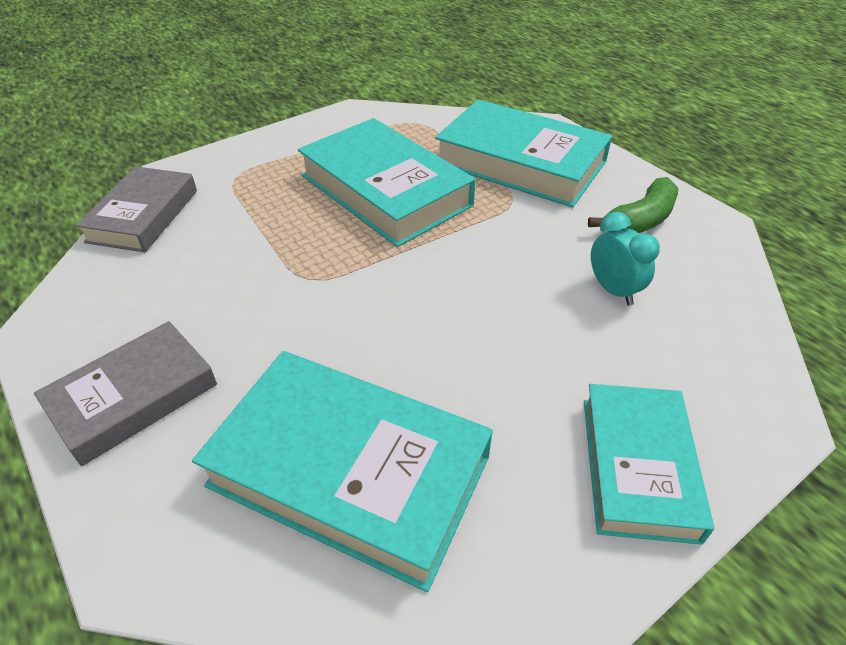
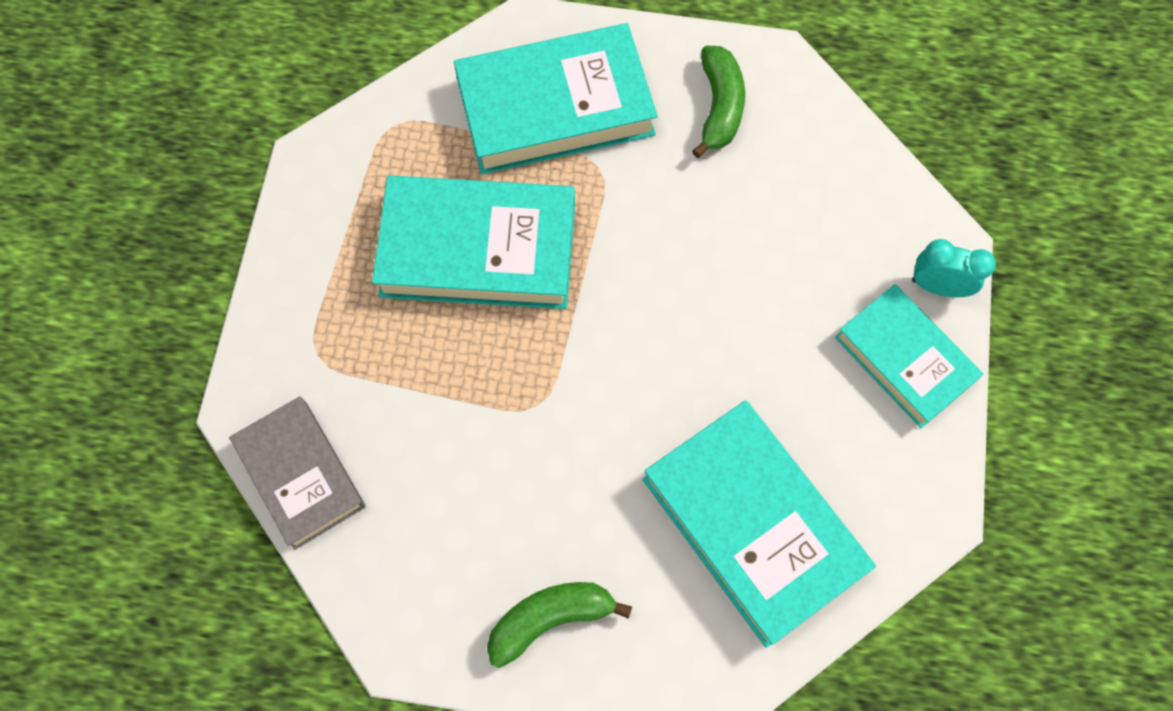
camera: 45 degrees left, 25 degrees up
grey book [34,321,217,466] -> green banana [487,582,632,668]
turquoise book [192,351,493,592] -> turquoise book turned 75 degrees clockwise [643,400,876,648]
turquoise clock [591,212,660,305] -> turquoise clock moved to [912,239,996,297]

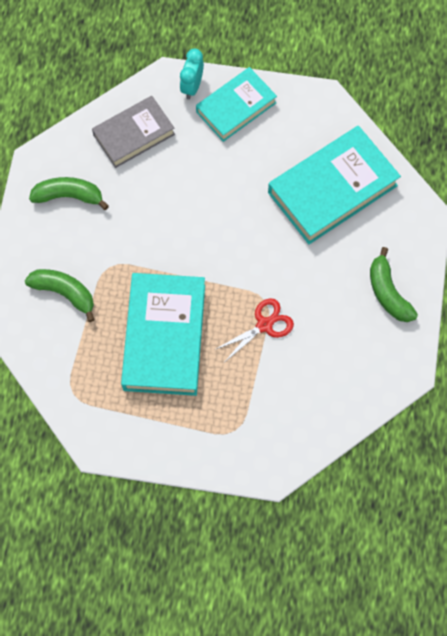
camera: 90 degrees left, 0 degrees up
grey book [229,396,365,550] -> grey book moved to [92,96,175,168]
turquoise book [454,23,658,174] -> green banana [25,269,95,322]
none -> red scissors [214,298,294,362]

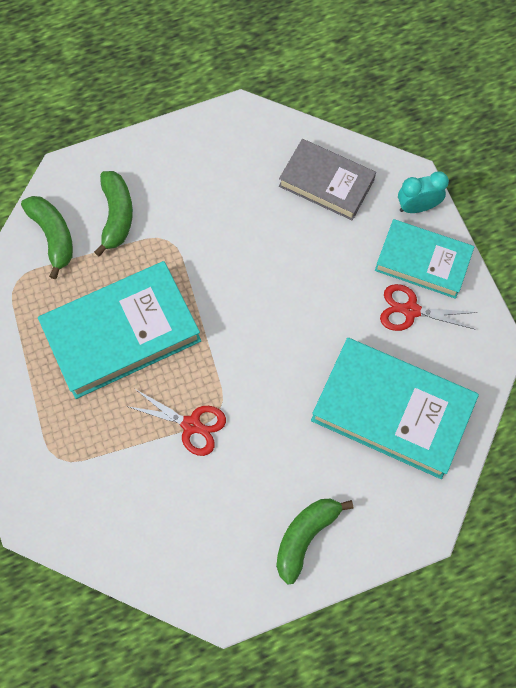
camera: 60 degrees right, 0 degrees up
green banana [29,177,109,210] -> green banana moved to [21,196,73,279]
none -> red scissors [380,284,478,331]

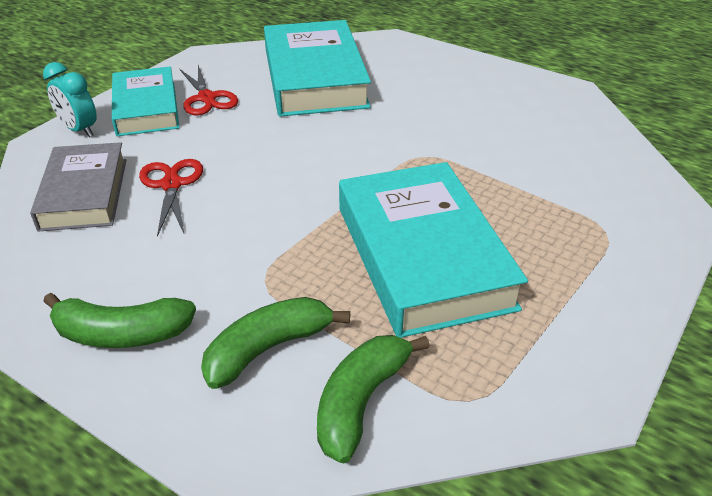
camera: 125 degrees left, 30 degrees down
turquoise book [38,261,201,399] -> turquoise book turned 45 degrees clockwise [339,162,528,338]
red scissors [126,389,226,456] -> red scissors moved to [139,159,203,237]
green banana [276,499,353,585] -> green banana moved to [43,293,196,348]

